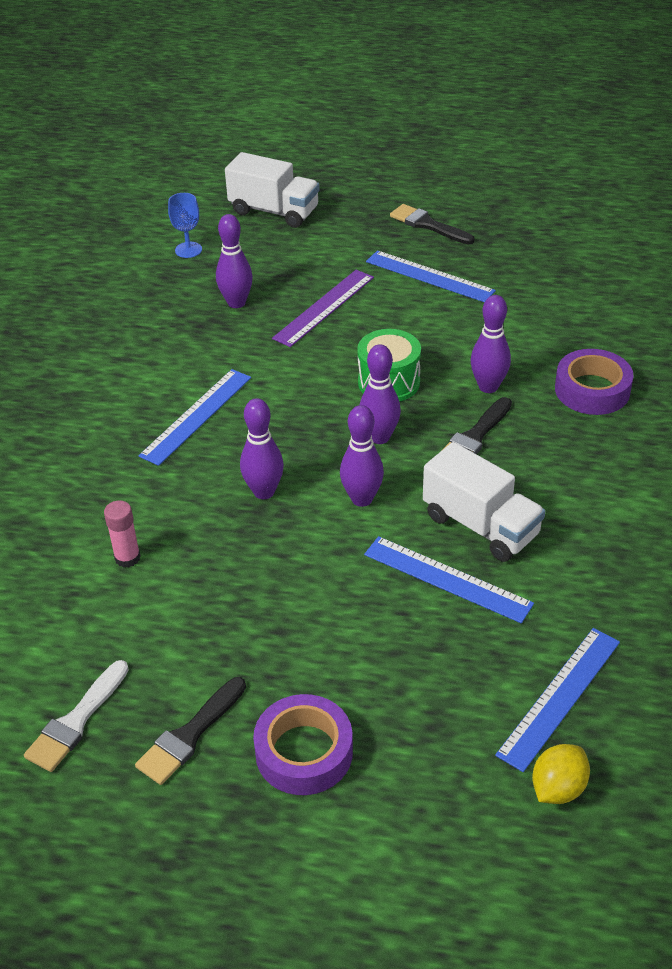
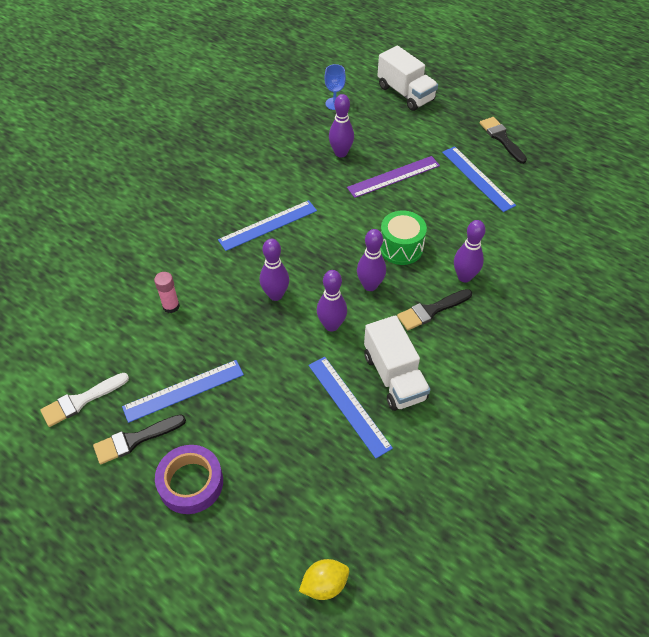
camera: 25 degrees right, 10 degrees up
blue ruler [495,628,620,772] -> blue ruler moved to [122,360,244,423]
purple tape [555,349,634,415] -> none

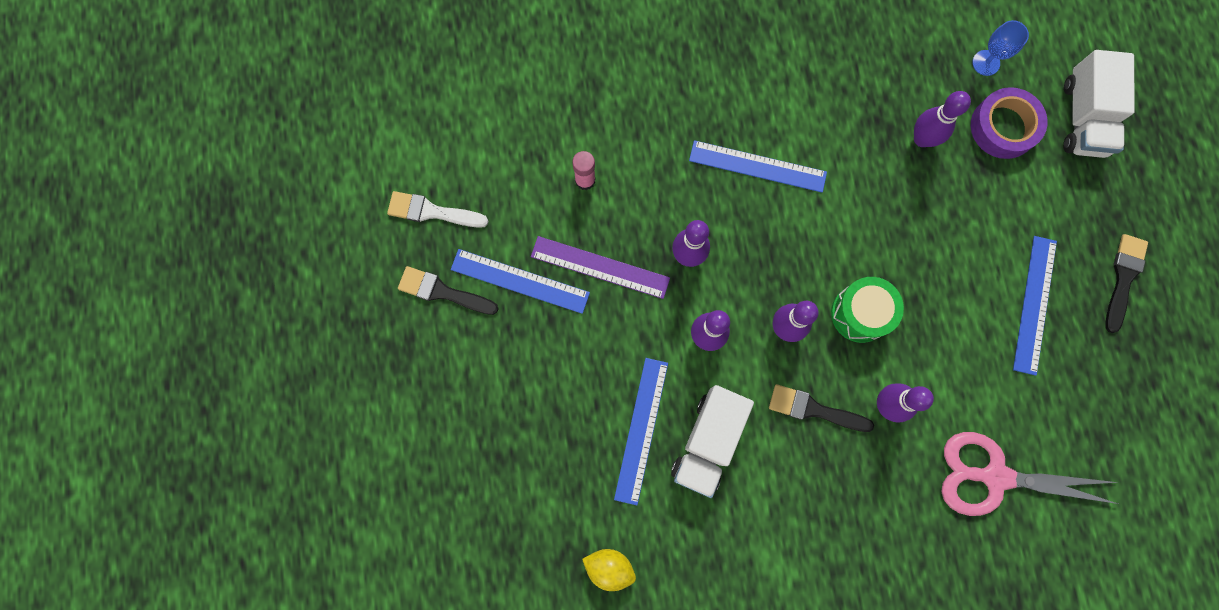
camera: 45 degrees right, 25 degrees up
purple tape [155,445,223,514] -> purple tape moved to [971,87,1048,159]
yellow lemon [299,559,349,600] -> yellow lemon moved to [582,549,636,591]
purple ruler [347,156,440,198] -> purple ruler moved to [531,236,670,299]
none -> pink scissors [941,432,1118,516]

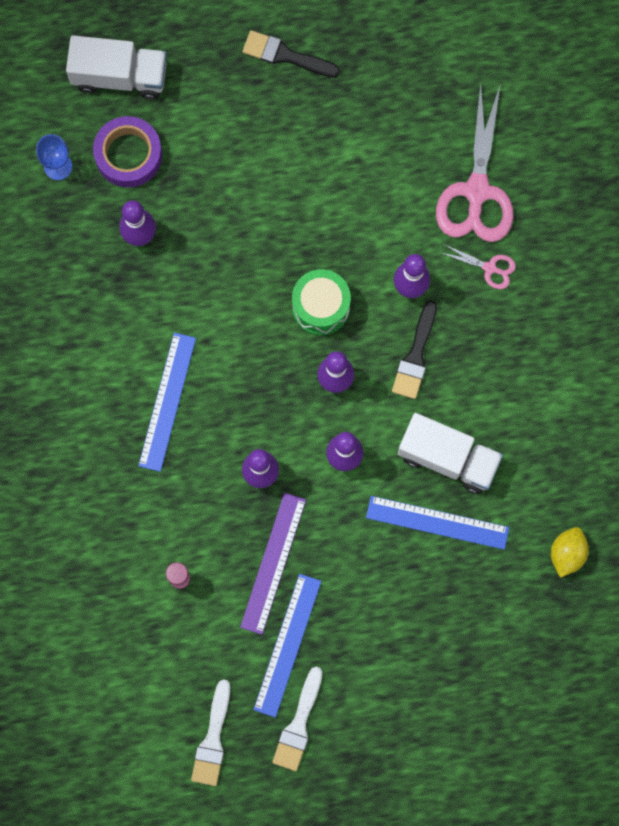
camera: 90 degrees left, 0 degrees up
black brush [398,266,499,315] -> white brush [272,667,322,771]
blue ruler [1013,236,1057,376] -> none
none -> pink scissors [442,245,516,289]

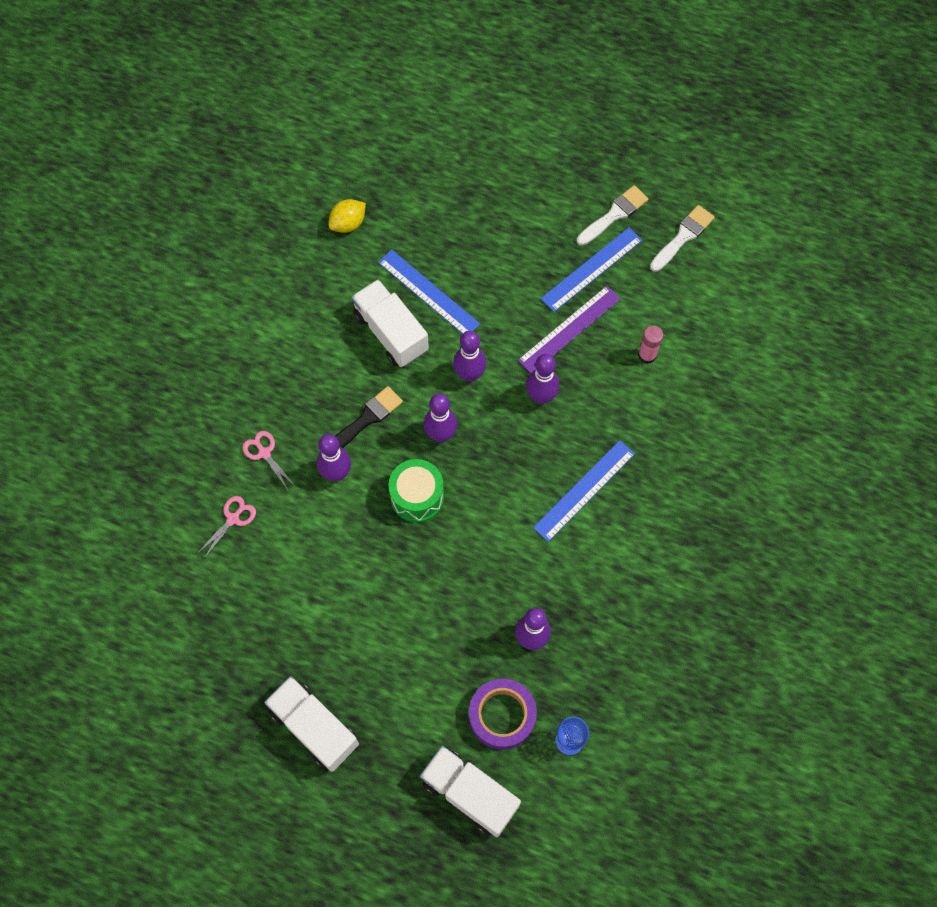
camera: 150 degrees left, 10 degrees down
black brush [242,30,340,77] -> white truck [264,676,359,772]
pink scissors [436,82,514,242] -> pink scissors [198,496,256,558], size x0.46

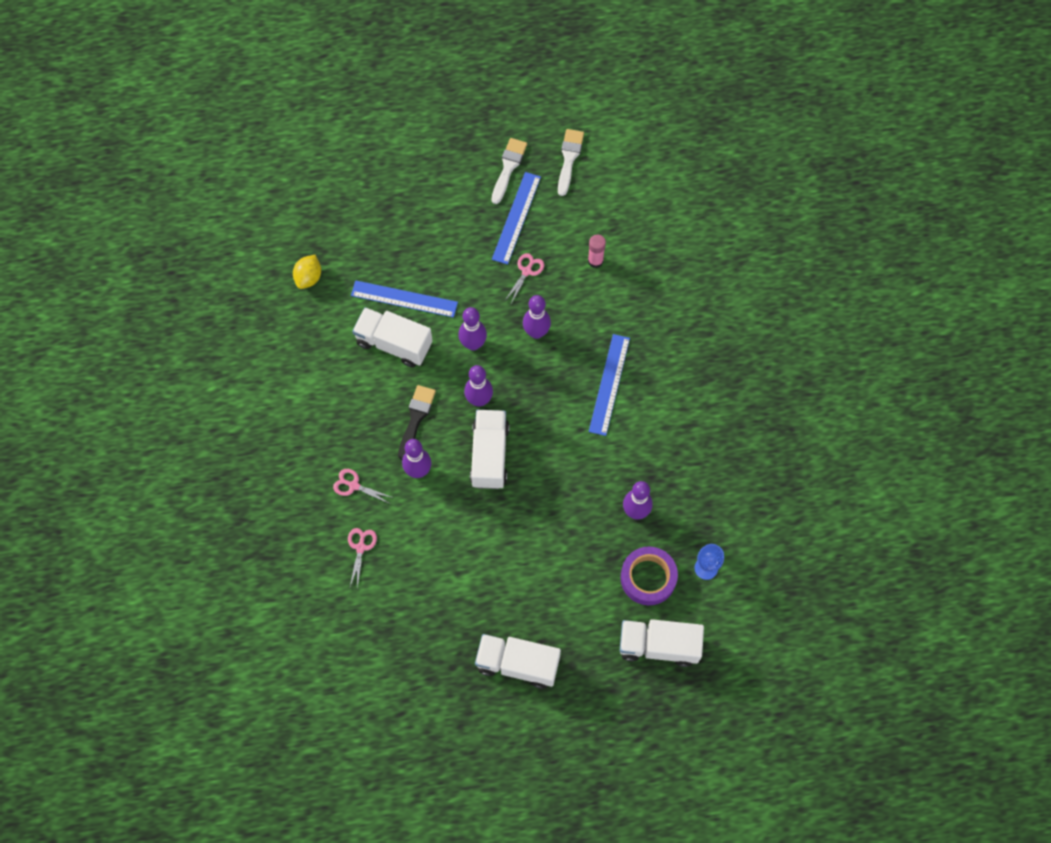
camera: 30 degrees left, 0 degrees up
green drum [388,459,444,523] -> white truck [470,410,510,489]
purple ruler [518,286,621,373] -> pink scissors [506,253,544,303]

